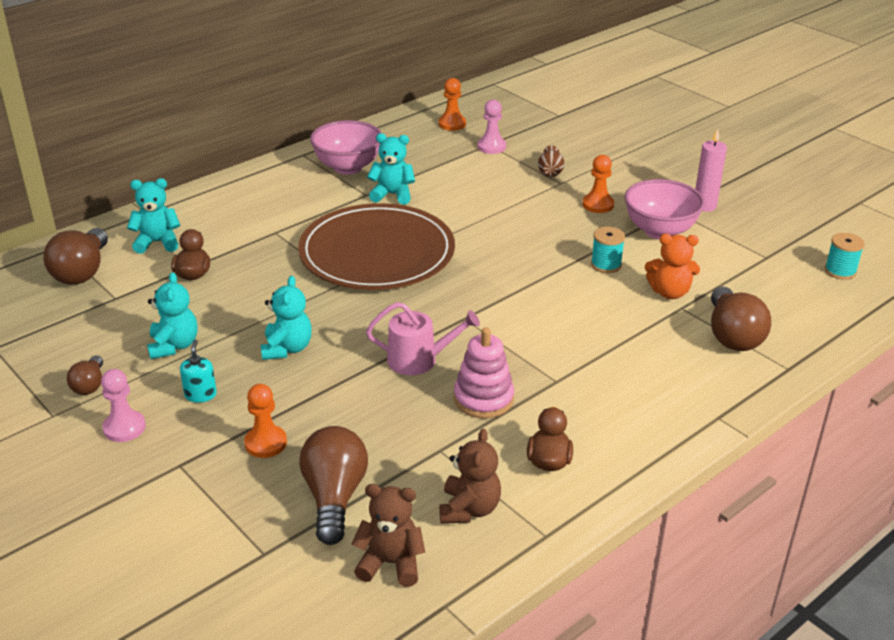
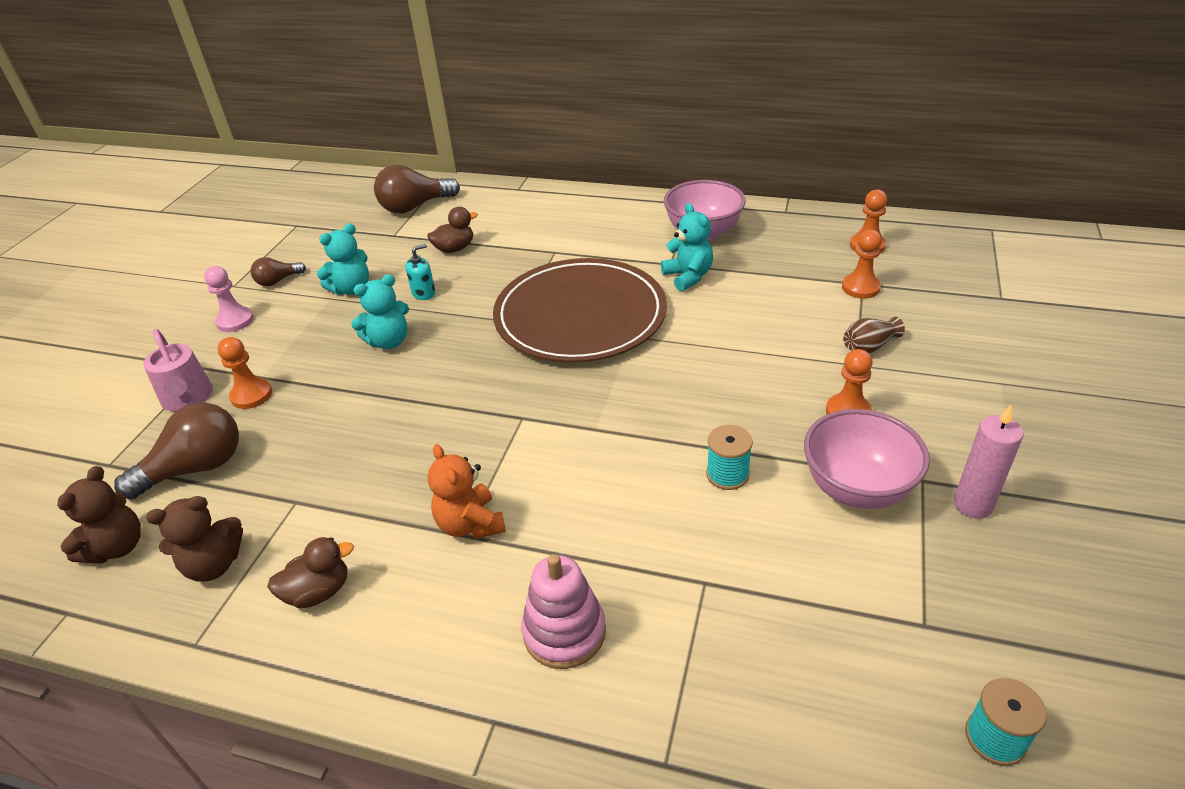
camera: 60 degrees right, 5 degrees up
turquoise teddy bear [127,178,180,254] -> none
turquoise soap dispenser [180,340,217,403] -> turquoise soap dispenser moved to [405,244,435,300]
brown teddy bear [351,484,425,587] -> brown teddy bear turned 45 degrees clockwise [57,466,141,564]
pink watering can [366,302,480,375] -> pink watering can moved to [143,329,213,411]
pink stacking toy [454,327,514,419] -> pink stacking toy moved to [521,554,606,669]
pink pawn [478,100,506,154] -> orange pawn [842,230,882,299]
orange teddy bear [645,234,700,299] -> orange teddy bear moved to [428,444,506,539]
brown light bulb [711,286,771,351] -> none

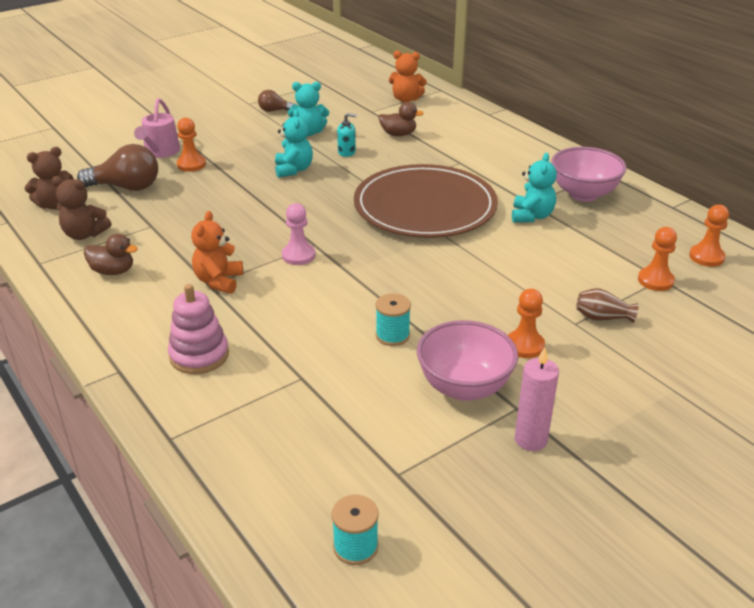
camera: 35 degrees right, 5 degrees down
pink pawn [204,266,254,332] -> pink pawn moved to [282,203,316,265]
turquoise teddy bear [351,274,409,349] -> turquoise teddy bear turned 105 degrees counterclockwise [275,109,313,178]
brown light bulb [374,165,460,213] -> orange teddy bear [389,51,427,102]

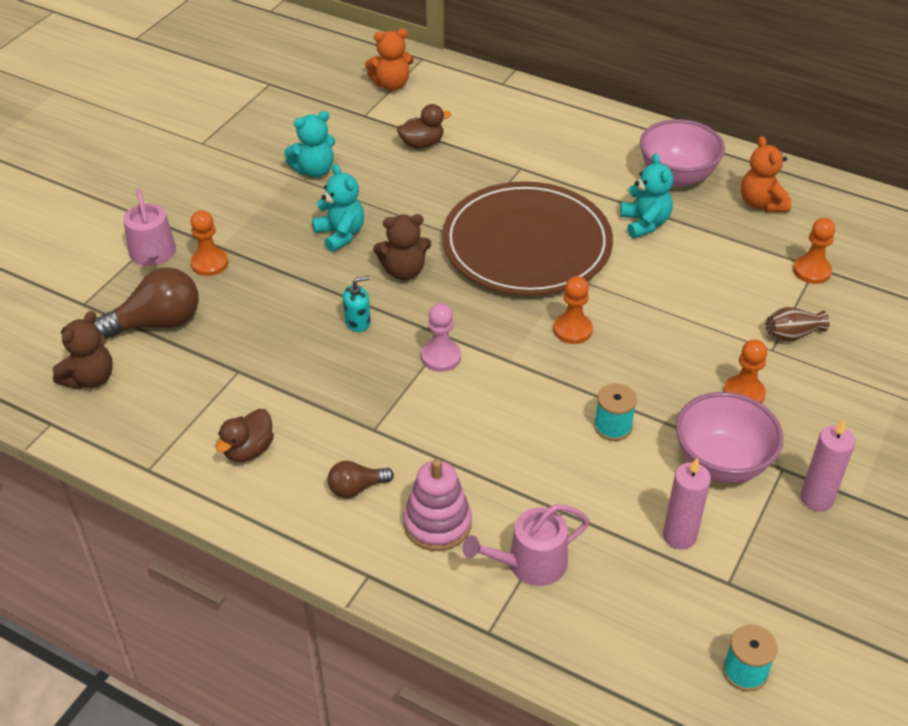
camera: 25 degrees left, 10 degrees up
brown teddy bear [52,176,111,240] -> brown teddy bear moved to [373,214,431,280]
brown duck [84,234,138,275] -> brown duck turned 135 degrees clockwise [216,409,274,462]
orange teddy bear [191,211,243,294] -> orange teddy bear moved to [741,136,791,212]
brown light bulb [258,90,295,112] -> brown light bulb moved to [328,461,394,498]
turquoise soap dispenser [337,113,357,157] -> turquoise soap dispenser moved to [343,276,371,332]
orange pawn [689,205,729,267] -> orange pawn moved to [553,276,593,344]
none -> pink watering can [462,504,590,586]
none -> pink candle [663,458,711,550]

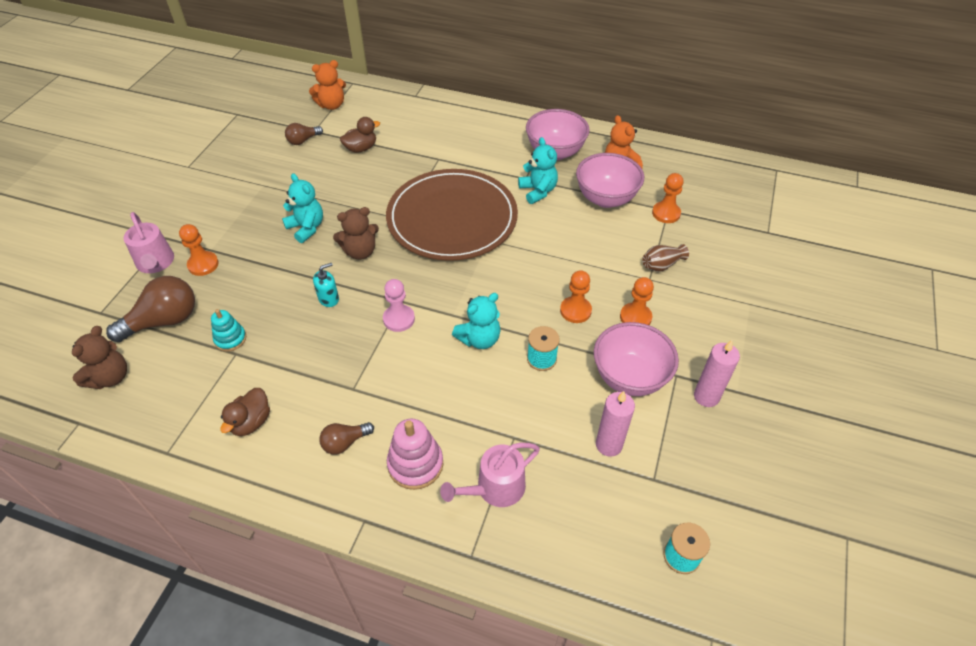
camera: 10 degrees left, 5 degrees up
turquoise teddy bear [284,111,335,177] -> turquoise teddy bear moved to [452,293,501,349]
orange pawn [553,276,593,344] -> orange pawn moved to [560,270,592,323]
none -> turquoise stacking toy [211,309,246,352]
none -> brown light bulb [285,123,323,145]
none -> pink bowl [576,153,644,208]

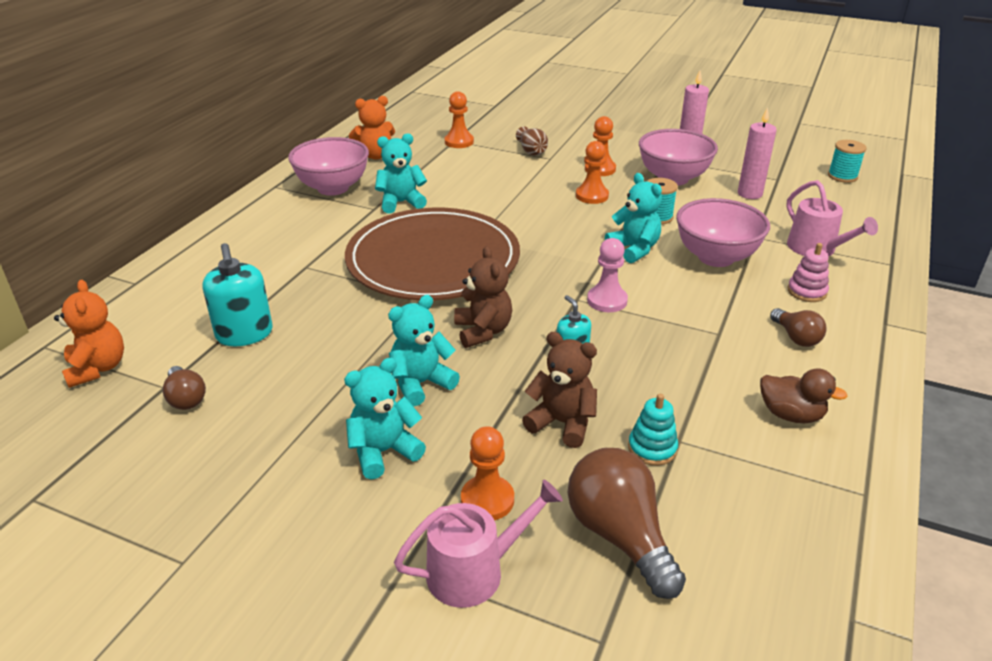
camera: 85 degrees left, 15 degrees down
brown teddy bear [72,326,127,389] -> brown teddy bear moved to [522,332,597,448]
brown duck [340,117,380,153] -> turquoise soap dispenser [203,243,272,346]
pink stacking toy [387,419,443,490] -> pink stacking toy [787,243,829,302], size x0.64
pink bowl [576,153,644,208] -> pink bowl moved to [676,198,770,267]
none -> turquoise teddy bear [344,357,426,480]

